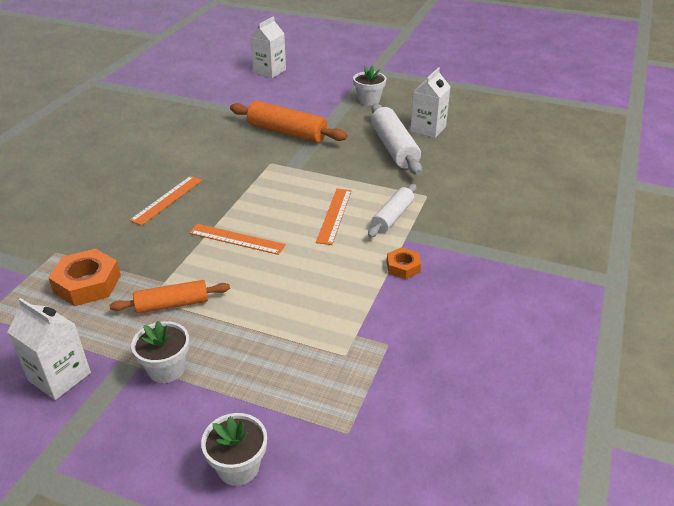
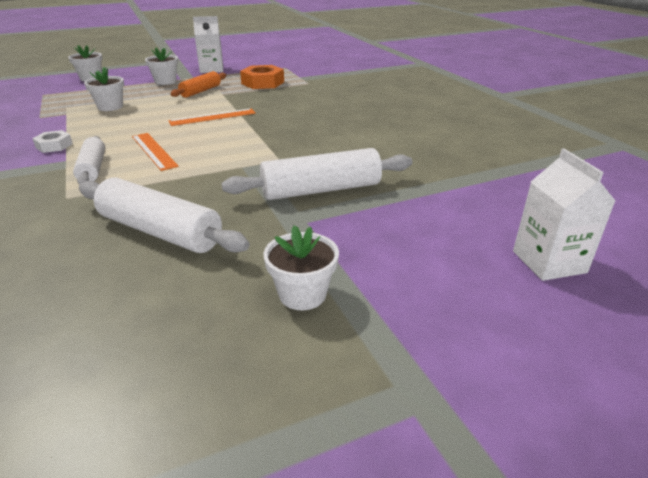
camera: 135 degrees right, 5 degrees down
orange ruler [129,176,202,226] -> none
orange rolling pin [230,101,348,143] -> white rolling pin [222,148,413,200]
orange nut [387,247,421,279] -> white nut [32,130,73,153]
white carton [410,67,450,138] -> none
none -> white flower pot [84,67,124,111]

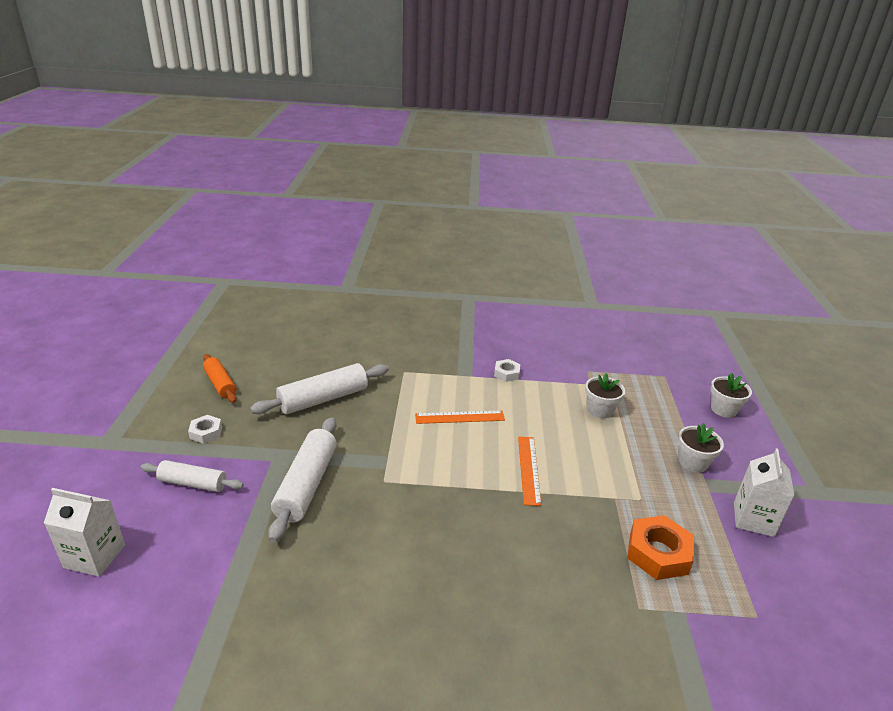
camera: 115 degrees right, 0 degrees up
white rolling pin [73,136,105,185] -> white rolling pin moved to [140,460,244,492]
orange rolling pin [170,71,226,98] -> orange rolling pin moved to [203,354,237,403]
white flower pot [263,225,339,310] -> white nut [188,415,222,444]

